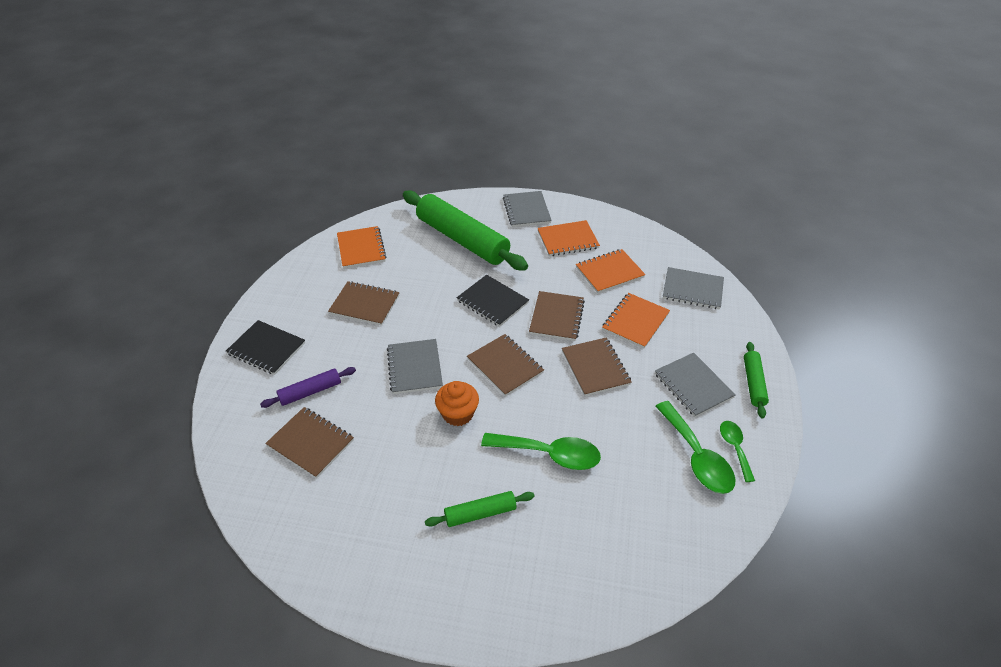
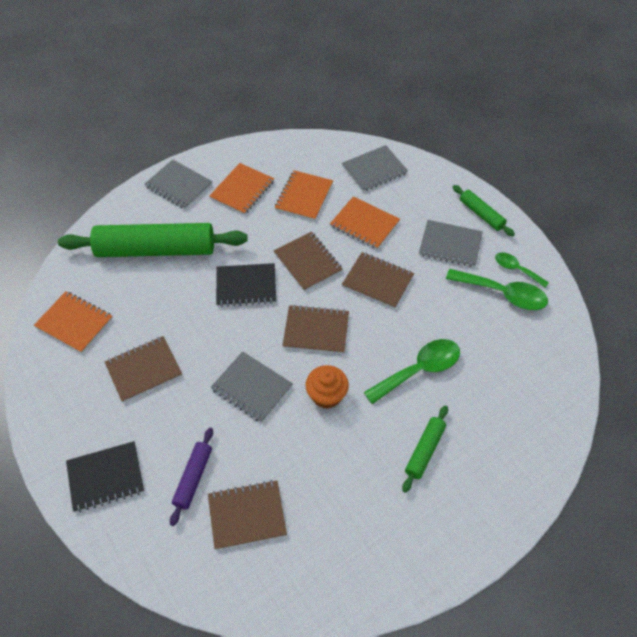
camera: 45 degrees left, 10 degrees up
orange notebook [602,293,670,348] -> orange notebook turned 45 degrees counterclockwise [330,196,400,249]

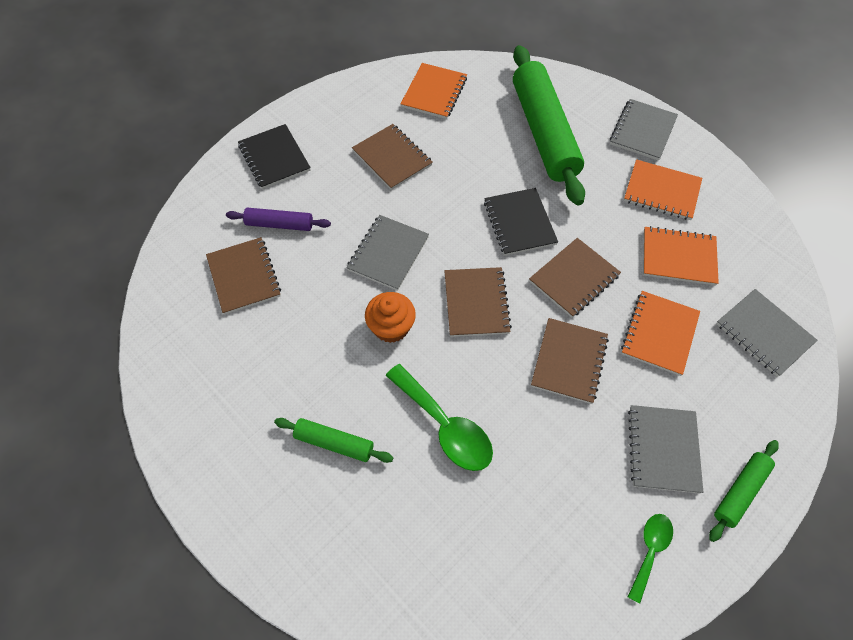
camera: 80 degrees right, 5 degrees up
green spoon [446,269,548,310] -> none

